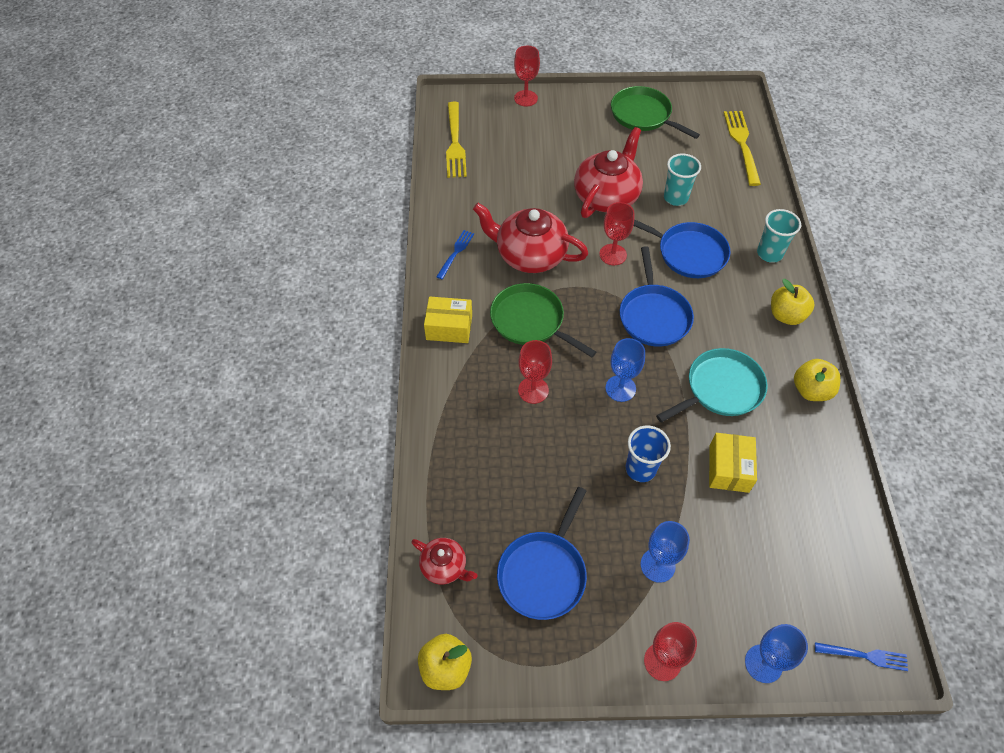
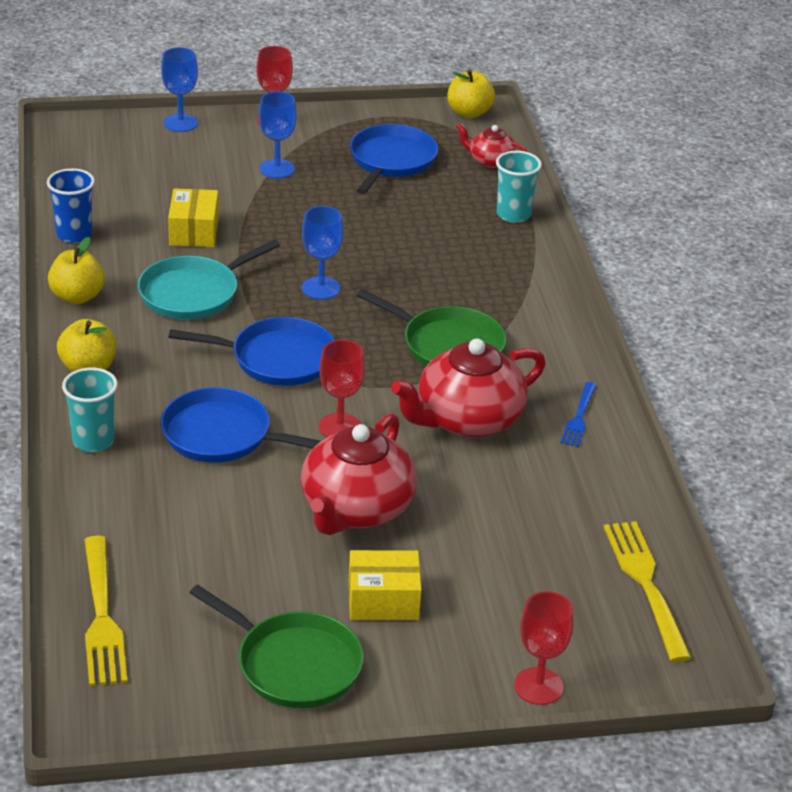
camera: 170 degrees right, 20 degrees down
yellow box [424,296,472,343] -> yellow box moved to [349,550,422,620]
red teapot [473,203,588,273] -> red teapot turned 135 degrees clockwise [391,338,546,438]
red goblet [518,340,552,404] -> none
blue pan [620,246,694,347] -> blue pan turned 105 degrees clockwise [168,317,335,386]
blue cup [626,426,671,482] -> blue cup moved to [47,168,95,243]
turquoise cup [664,154,701,206] -> turquoise cup moved to [496,151,542,223]
blue fork [815,642,908,671] -> none

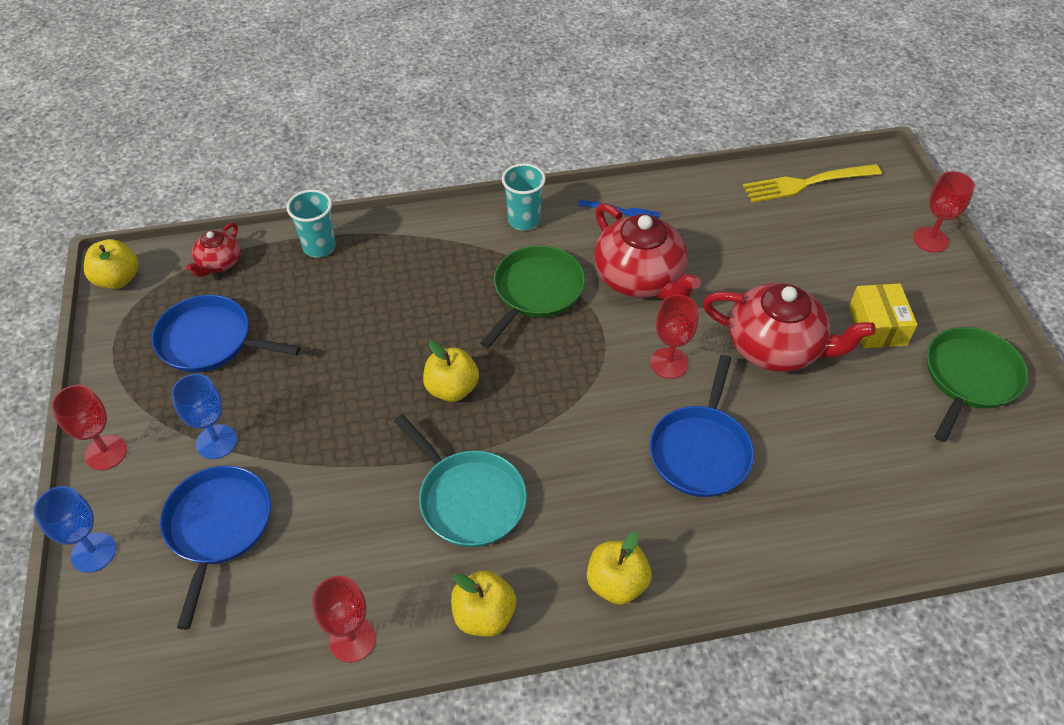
camera: 90 degrees left, 15 degrees up
blue cup [47,168,95,243] -> red goblet [313,576,376,663]
turquoise cup [62,367,118,452] -> turquoise cup moved to [502,163,546,230]
yellow fork [84,536,128,686] -> none
yellow box [168,188,219,247] -> none
blue pan [168,317,335,386] -> blue pan moved to [160,465,271,630]
blue goblet [302,206,343,300] -> yellow apple [423,341,479,402]

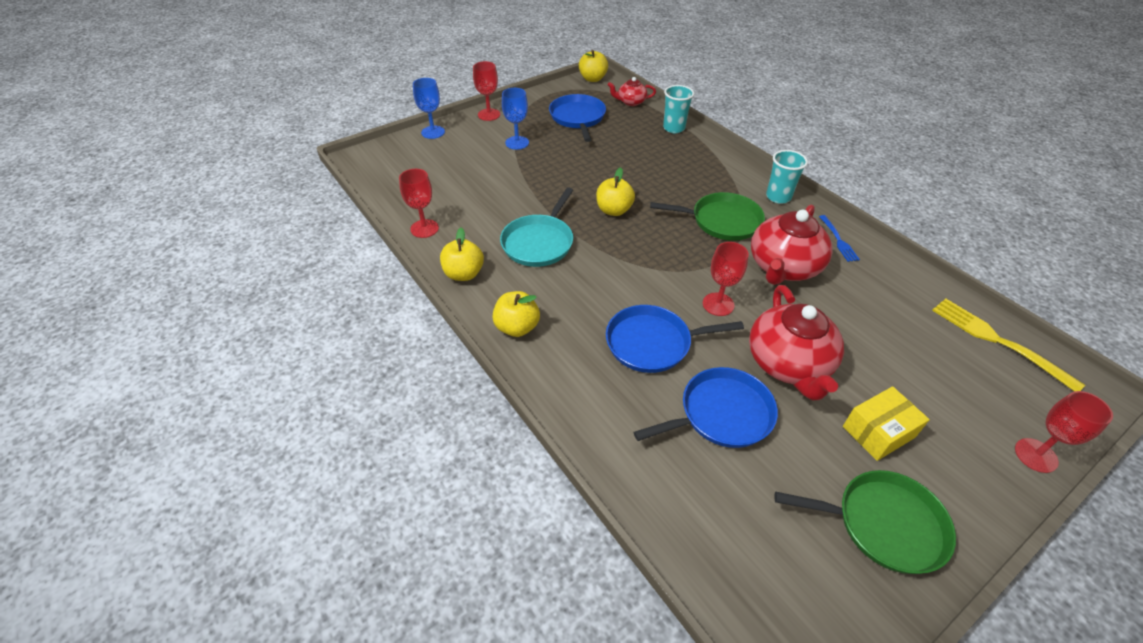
camera: 65 degrees right, 5 degrees down
blue pan [160,465,271,630] -> blue pan moved to [634,367,778,448]

